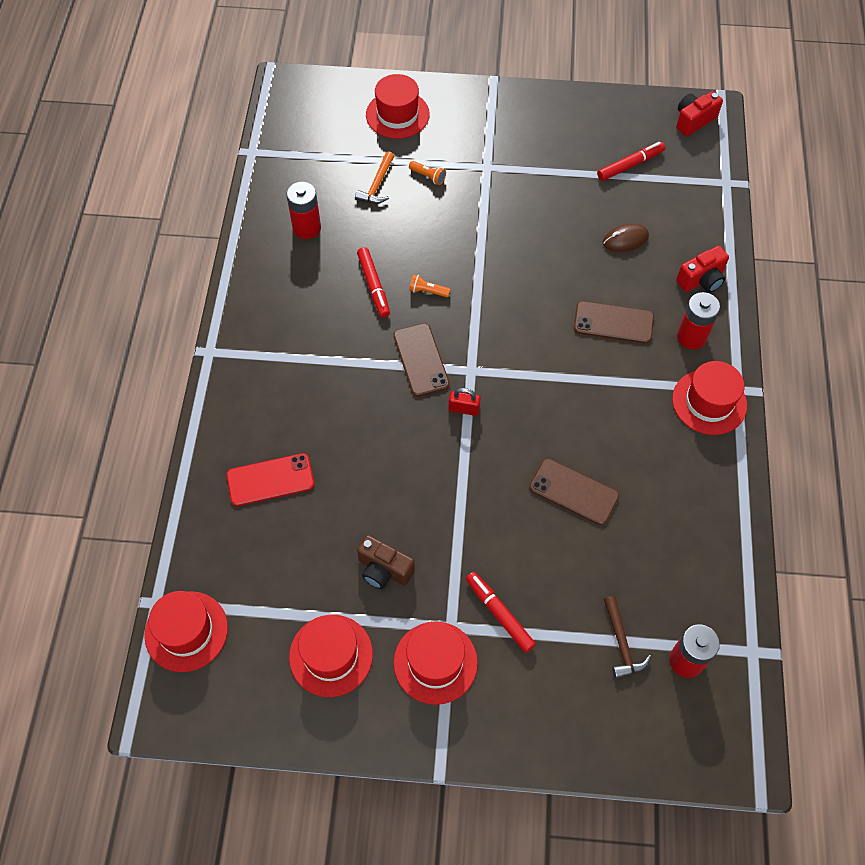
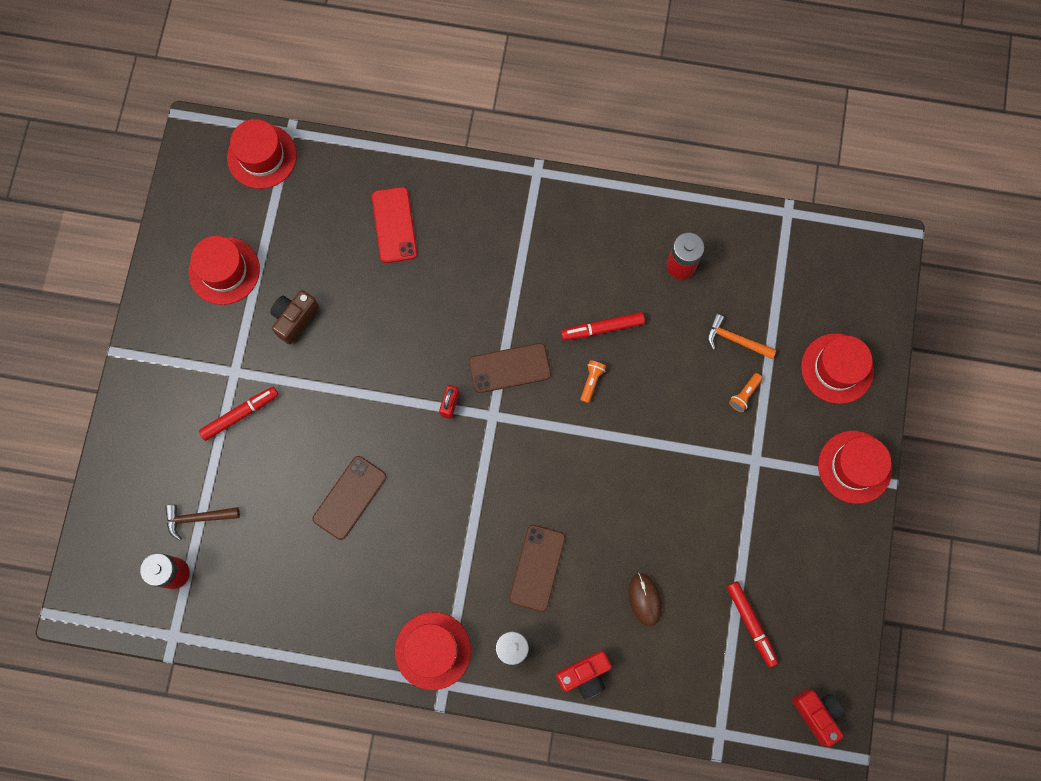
camera: 95 degrees right, 15 degrees up
red hat [394,621,478,705] -> red hat moved to [818,431,892,504]
red camera [676,246,729,293] -> red camera turned 90 degrees counterclockwise [556,651,612,699]

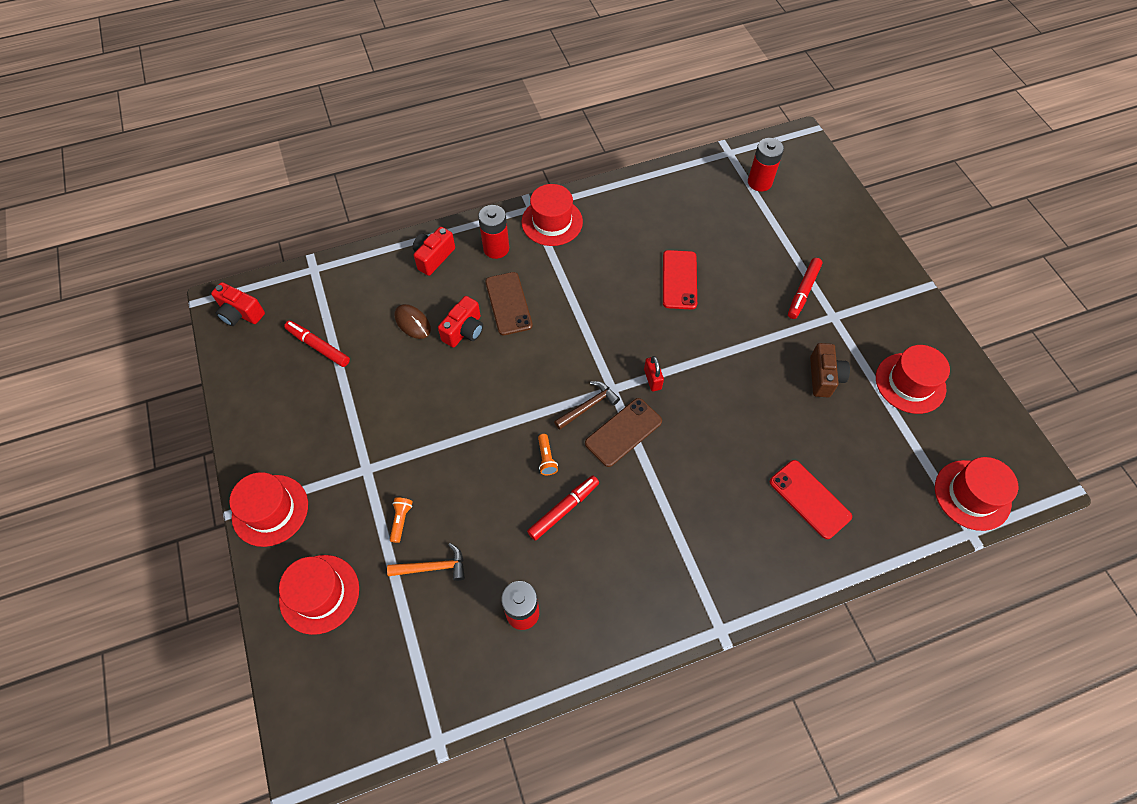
camera: 150 degrees right, 15 degrees down
brown hammer [165,505,240,541] -> brown hammer moved to [554,381,620,430]
brown phone [313,456,387,540] -> red phone [663,250,697,310]
none -> red camera [438,296,483,348]

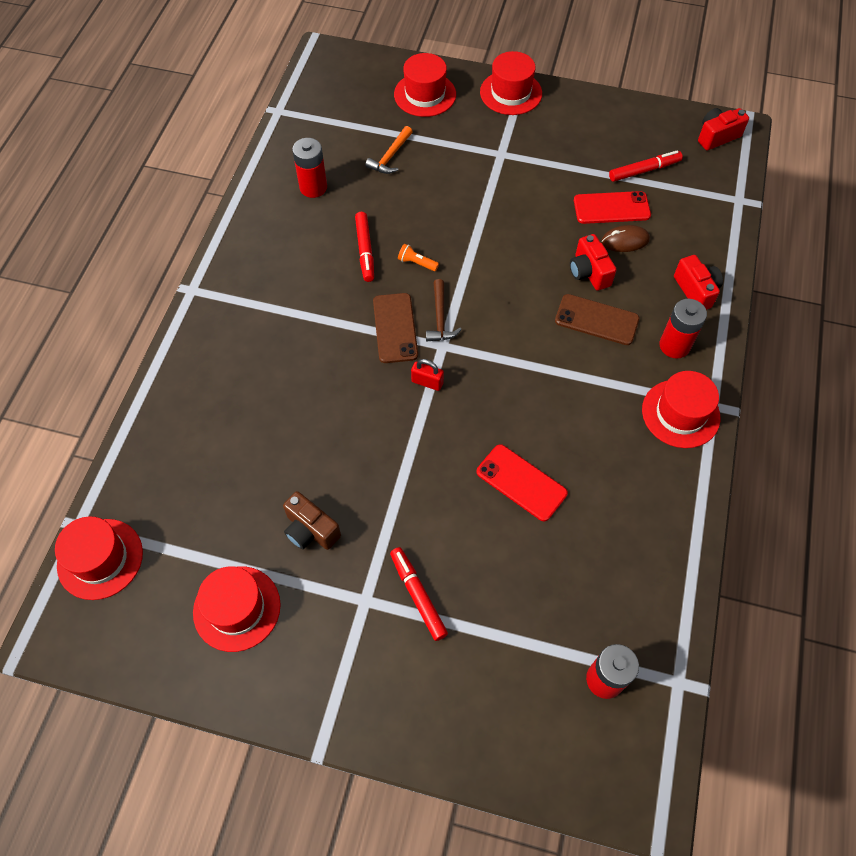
camera: 125 degrees right, 0 degrees up
orange flashlight [390,498,413,543] -> none
red phone [770,460,852,539] -> red phone moved to [574,191,651,224]

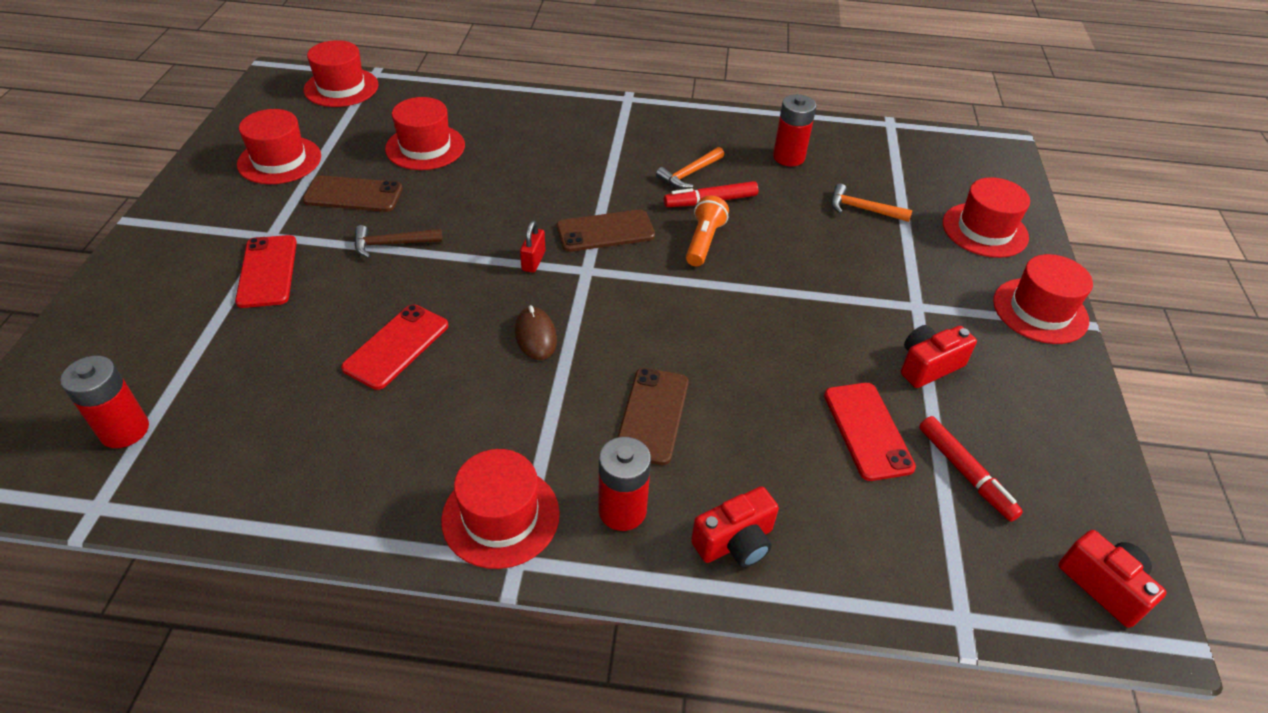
camera: 80 degrees right, 15 degrees down
brown camera [283,491,341,550] -> brown phone [303,175,403,212]
red marker [390,547,448,641] -> red phone [235,235,297,308]
orange flashlight [398,244,439,271] -> orange flashlight [686,196,729,267], size x1.56
brown hammer [426,279,462,342] -> brown hammer moved to [354,225,443,258]
red camera [570,234,617,290] -> red camera moved to [901,325,977,388]
brown mouse [601,225,650,252] -> brown mouse moved to [515,305,557,360]
none -> red hat [385,97,465,170]
none -> orange hammer [656,147,724,189]

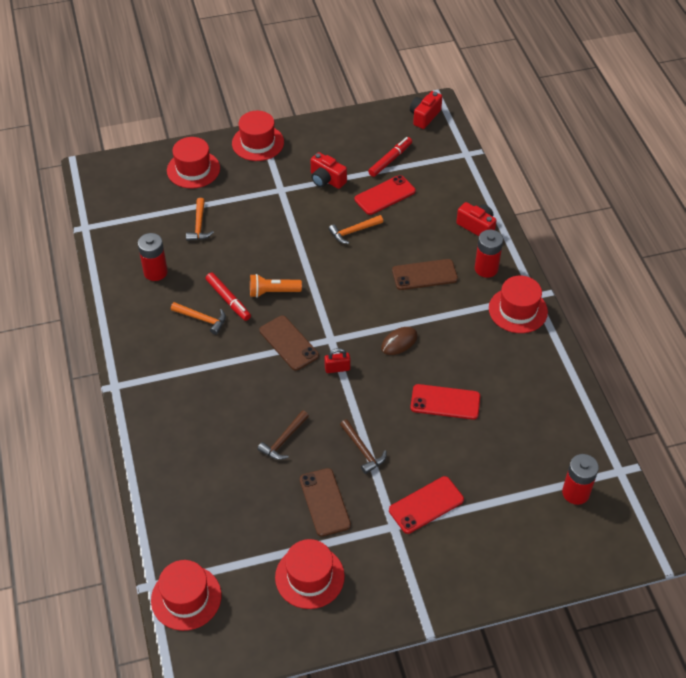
camera: 110 degrees left, 5 degrees up
red hat [385,97,465,170] -> none
none -> brown hammer [258,410,309,460]
none -> orange hammer [329,215,383,244]

